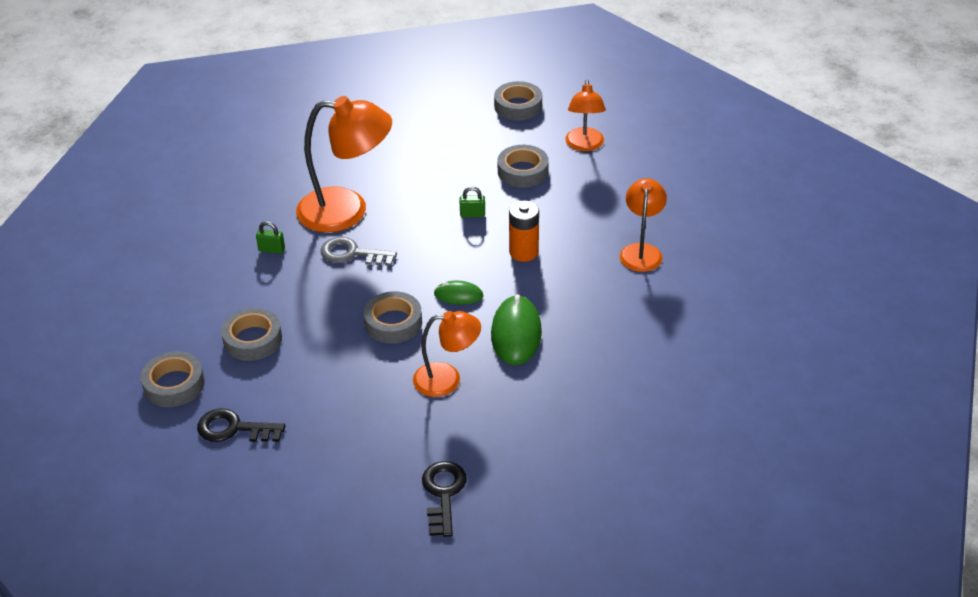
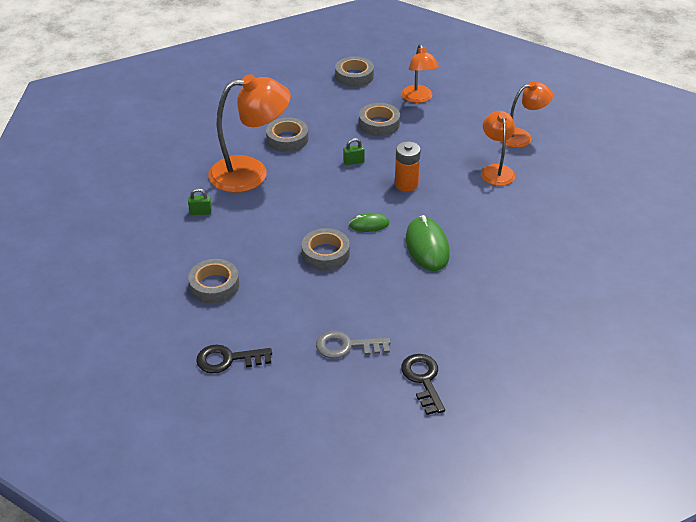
camera: 15 degrees left, 0 degrees up
grey tape [141,351,205,407] -> grey tape moved to [266,118,308,152]
grey key [321,237,397,266] -> grey key moved to [316,331,391,359]
orange lamp [413,311,481,397] -> orange lamp moved to [501,81,553,148]

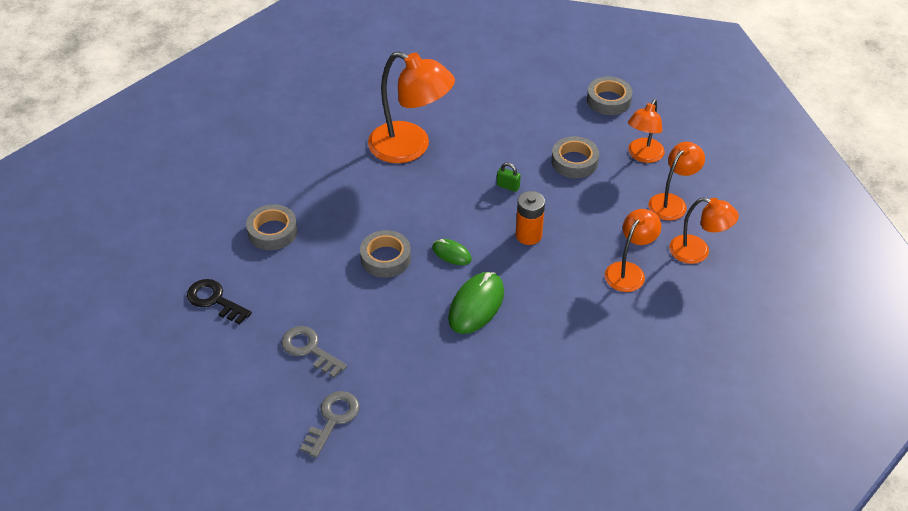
camera: 40 degrees right, 5 degrees up
green padlock [188,188,212,215] -> none
grey tape [266,118,308,152] -> none
black key [401,354,445,415] -> grey key [300,391,360,458]
none -> orange lamp [648,142,705,221]

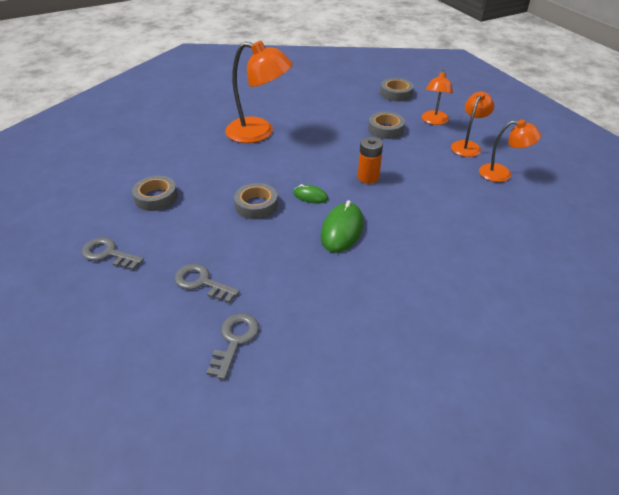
camera: 10 degrees left, 5 degrees down
black key [187,279,252,325] -> grey key [82,237,144,270]
green padlock [497,162,521,192] -> none
orange lamp [605,209,661,292] -> none

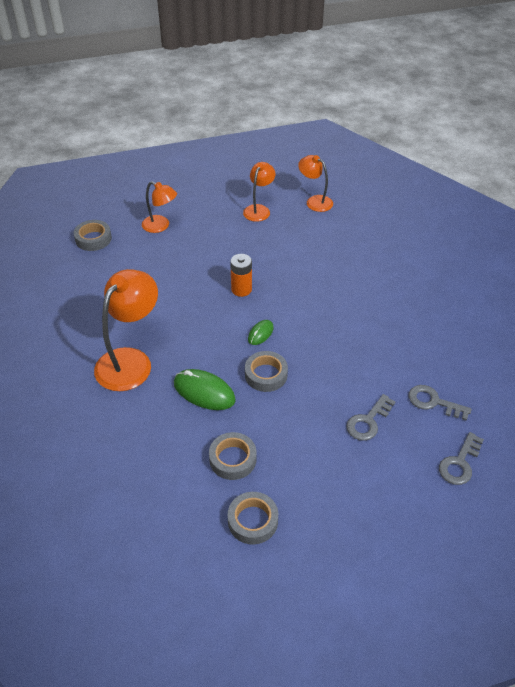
camera: 80 degrees left, 5 degrees up
grey key [82,237,144,270] -> grey key moved to [439,432,484,485]
green mouse [321,200,363,253] -> green mouse moved to [174,369,236,410]
grey tape [368,112,405,139] -> grey tape moved to [228,492,278,545]
orange lamp [451,91,494,157] -> orange lamp moved to [298,155,333,212]

